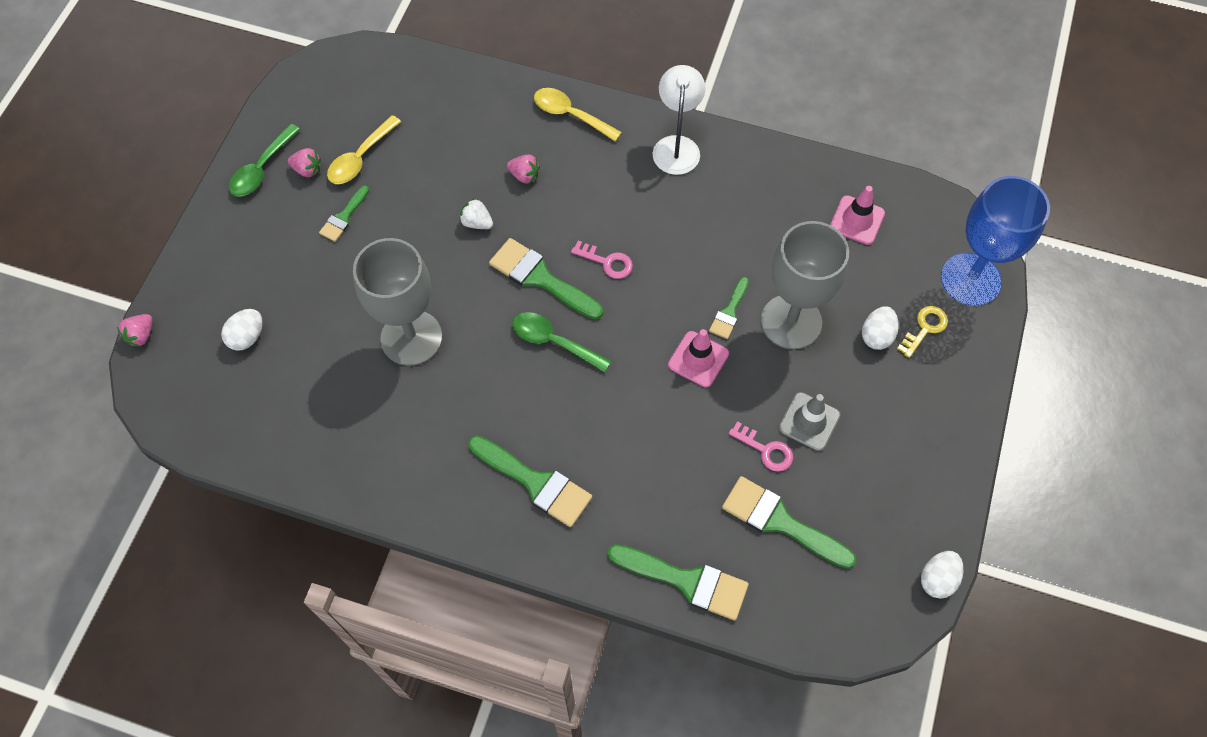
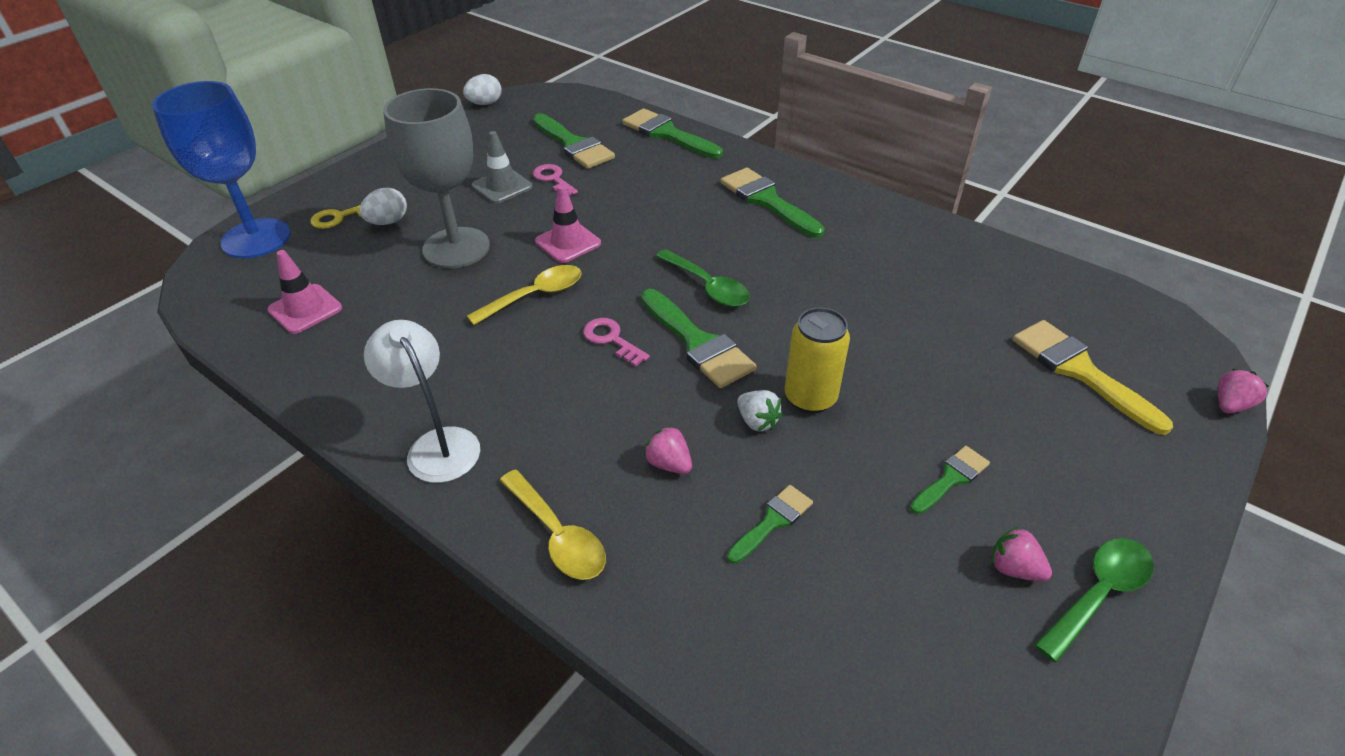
camera: 160 degrees left, 20 degrees down
white egg [221,309,263,351] -> yellow brush [1013,320,1173,435]
yellow spoon [327,115,401,184] -> yellow spoon moved to [467,265,582,325]
grey goblet [353,238,442,366] -> none
white lamp [653,65,705,175] -> white lamp turned 120 degrees clockwise [364,320,480,483]
green brush [709,277,749,339] -> green brush moved to [727,485,813,564]
none -> yellow can [785,308,850,413]

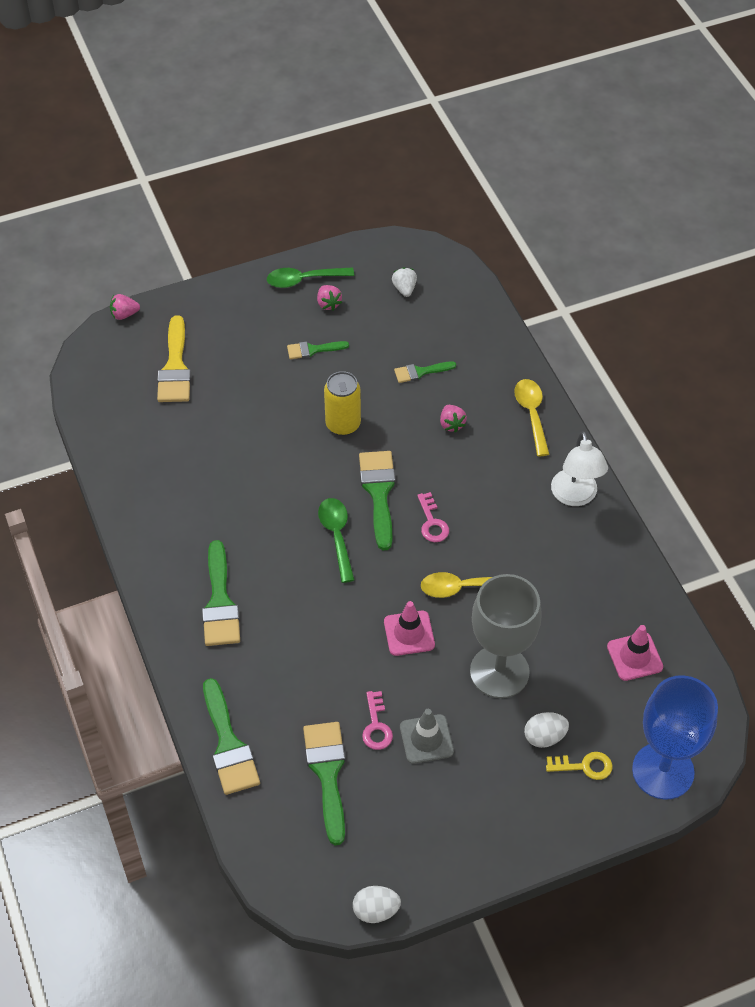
camera: 150 degrees left, 10 degrees up
white strawberry [737,390,783,431] -> white strawberry moved to [392,267,417,297]

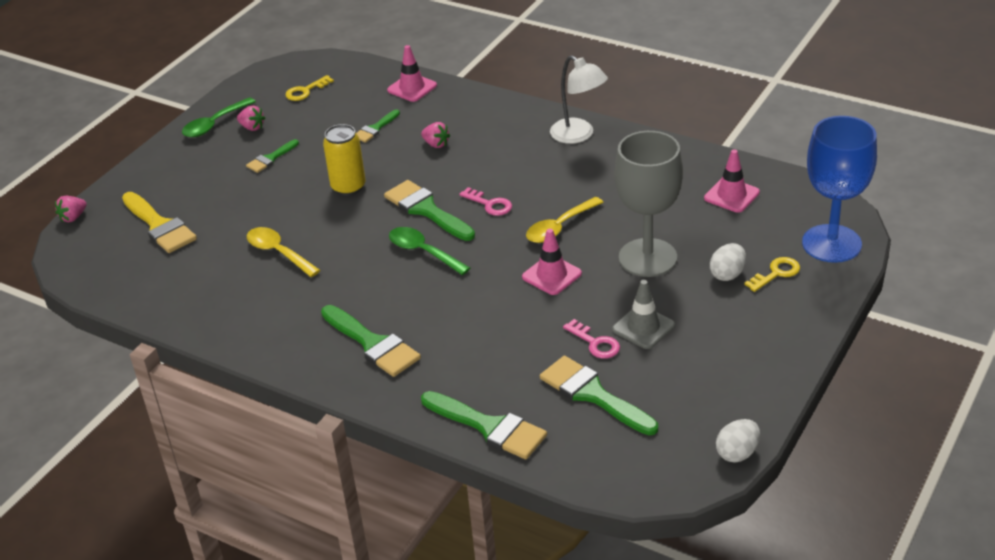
camera: 35 degrees left, 15 degrees down
white strawberry [392,267,417,297] -> yellow key [285,75,334,101]
yellow spoon [514,379,549,456] -> yellow spoon moved to [247,227,320,277]
none -> pink traffic cone [387,45,437,102]

